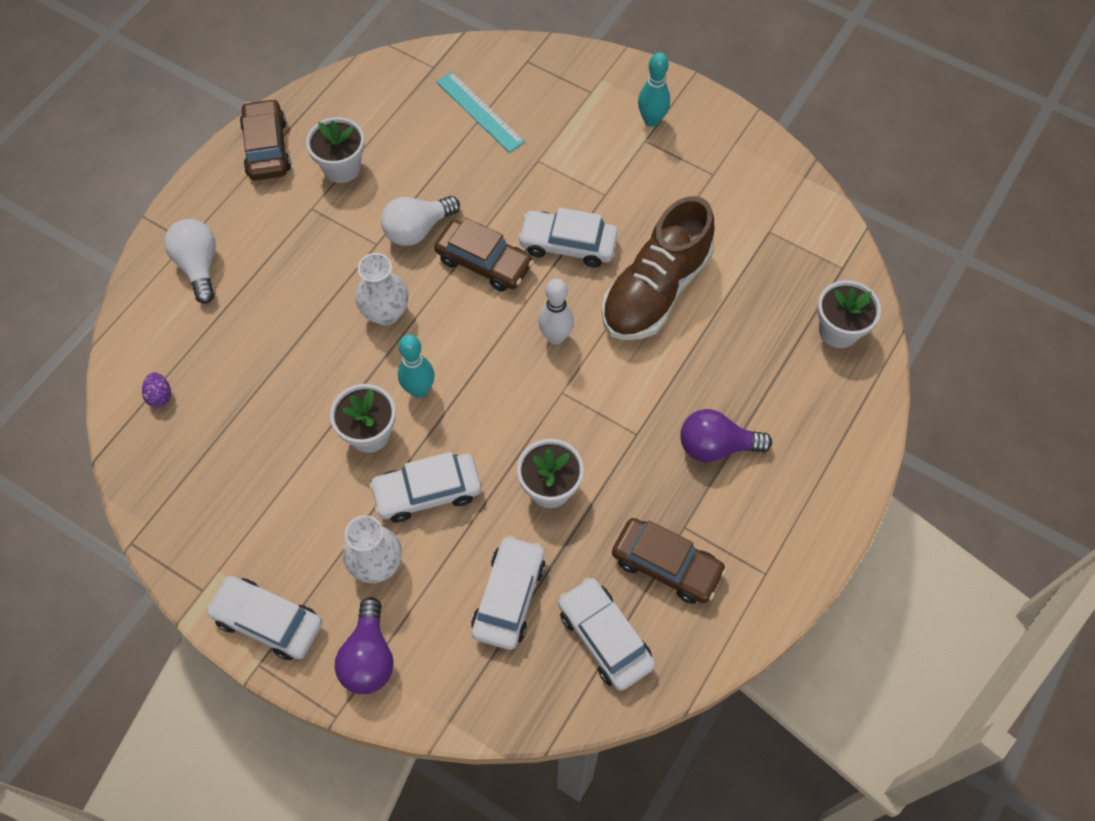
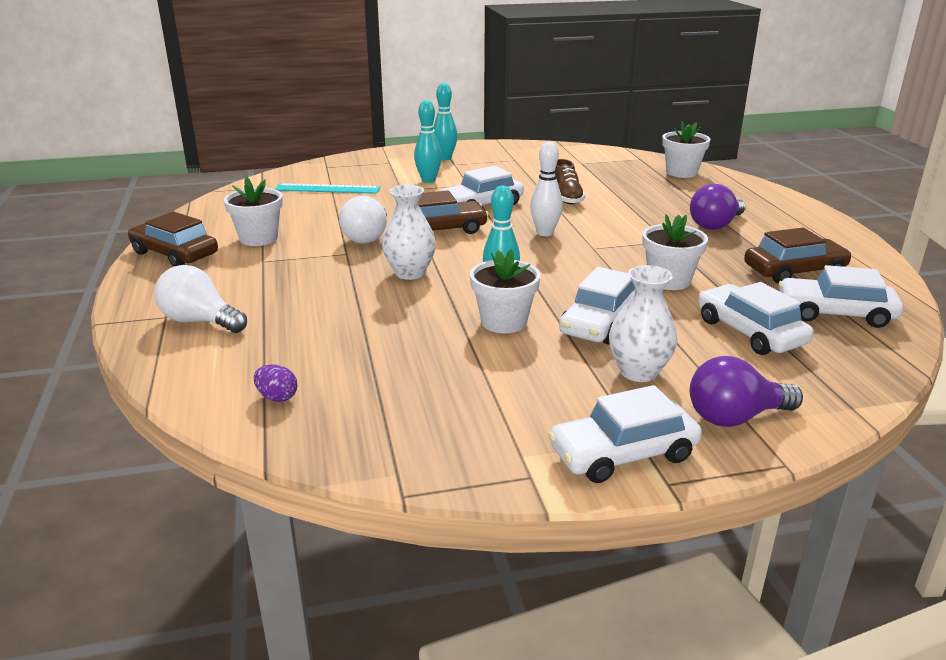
camera: 45 degrees left, 35 degrees down
purple light bulb [335,597,394,694] -> purple light bulb turned 120 degrees clockwise [690,356,803,427]
brown shoe [602,196,714,340] -> brown shoe [555,159,585,204], size x0.50
none -> turquoise bowling pin [414,100,442,183]

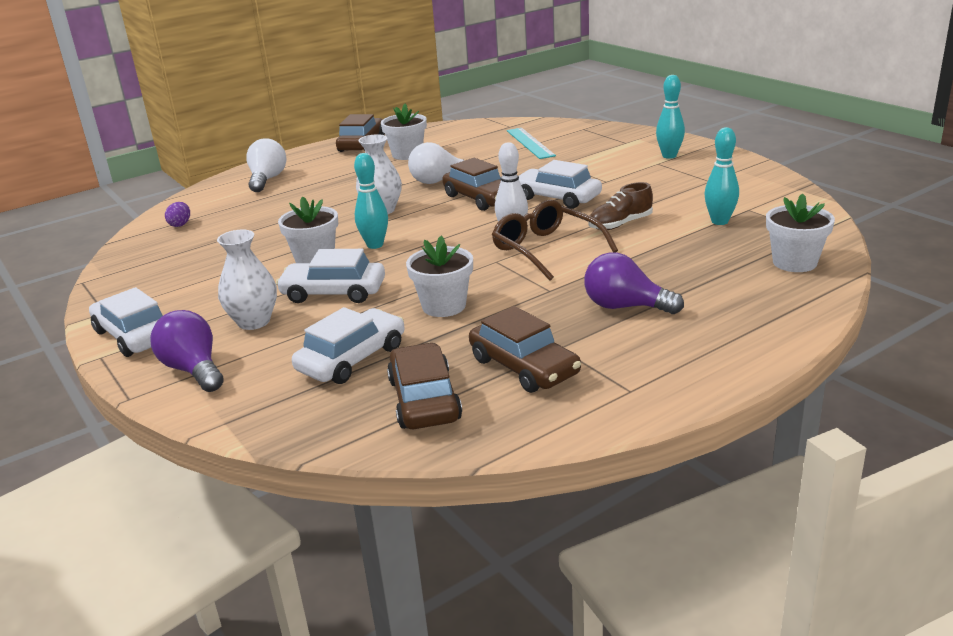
camera: 70 degrees right, 0 degrees up
turquoise bowling pin [414,100,442,183] -> turquoise bowling pin moved to [704,127,739,225]
white car [779,265,903,328] -> brown car [387,343,462,429]
none -> brown glasses [492,200,618,281]

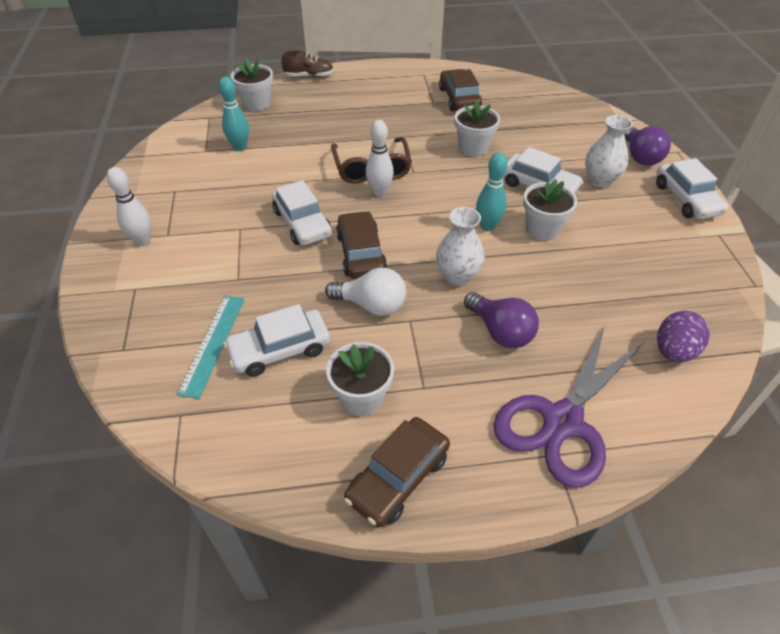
camera: 155 degrees left, 20 degrees up
purple egg [165,202,190,227] -> purple egg [657,311,710,363], size x1.71
white light bulb [246,138,286,192] -> purple scissors [493,325,643,488]
white car [292,307,405,384] -> white car moved to [223,304,330,377]
brown car [387,343,462,429] -> none
purple light bulb [584,252,684,314] -> purple light bulb moved to [464,292,539,348]
brown shoe [588,182,653,230] -> brown shoe moved to [281,50,334,78]
turquoise bowling pin [656,75,685,159] -> white bowling pin [107,167,151,246]

